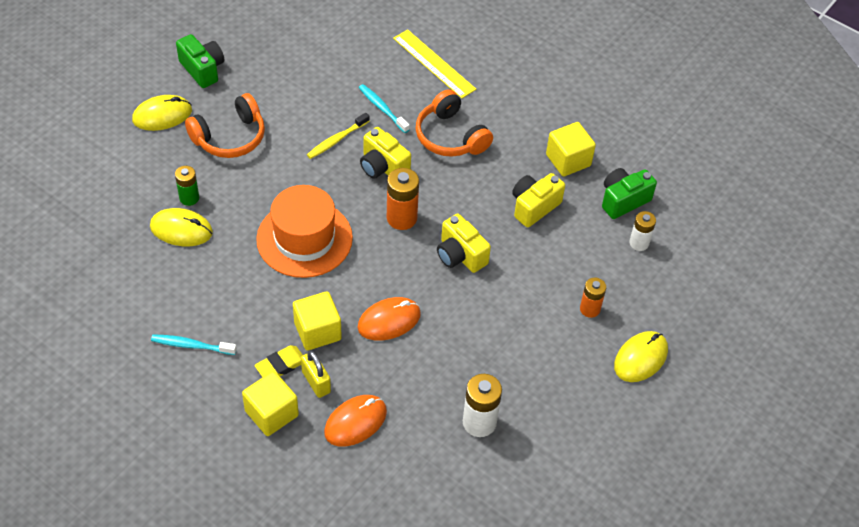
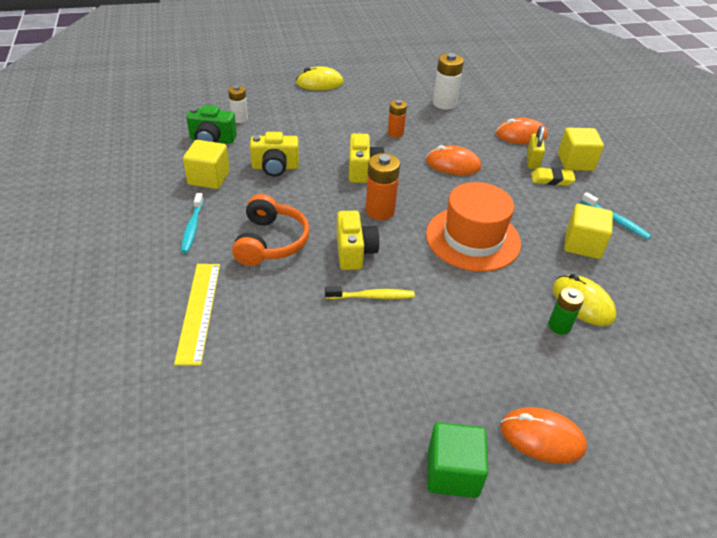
camera: 140 degrees left, 10 degrees down
yellow mouse [132,95,192,131] -> orange mouse [500,407,587,464]
green camera [176,34,224,88] -> green cube [427,422,488,498]
orange headphones [185,93,265,158] -> none
yellow cube [293,291,342,350] -> yellow cube moved to [564,204,613,259]
turquoise toothbrush [359,84,410,133] -> turquoise toothbrush moved to [181,193,204,253]
orange battery [580,277,606,318] -> orange battery moved to [388,100,407,138]

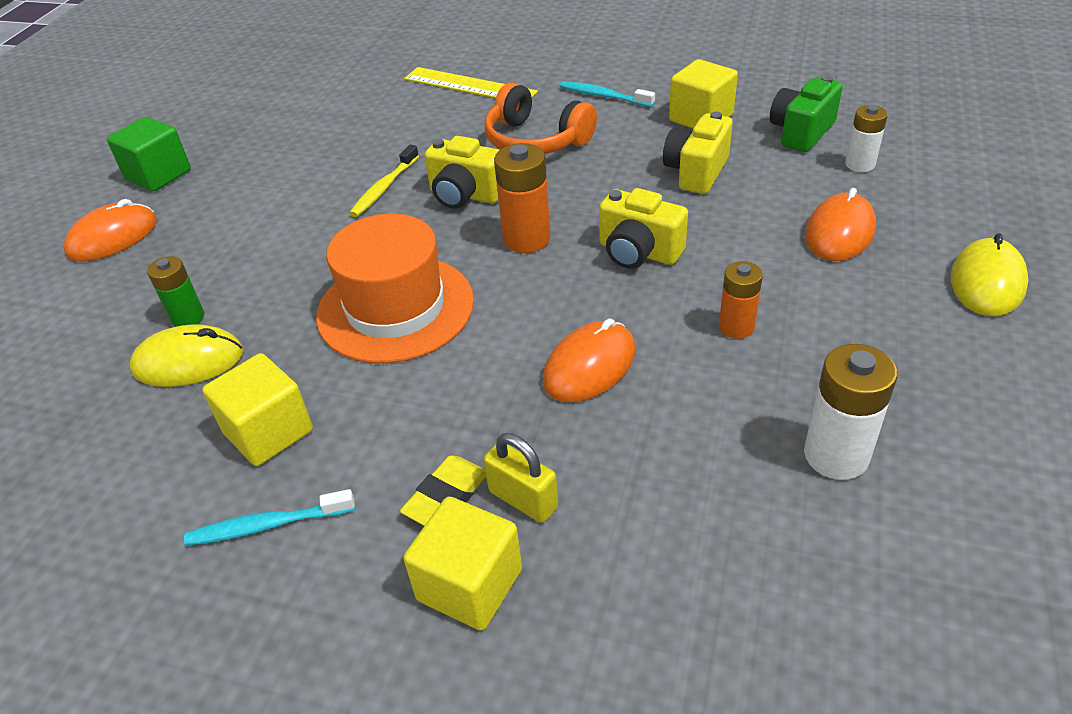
camera: 125 degrees right, 0 degrees up
orange mouse [496,118,548,144] -> orange mouse moved to [805,188,876,261]

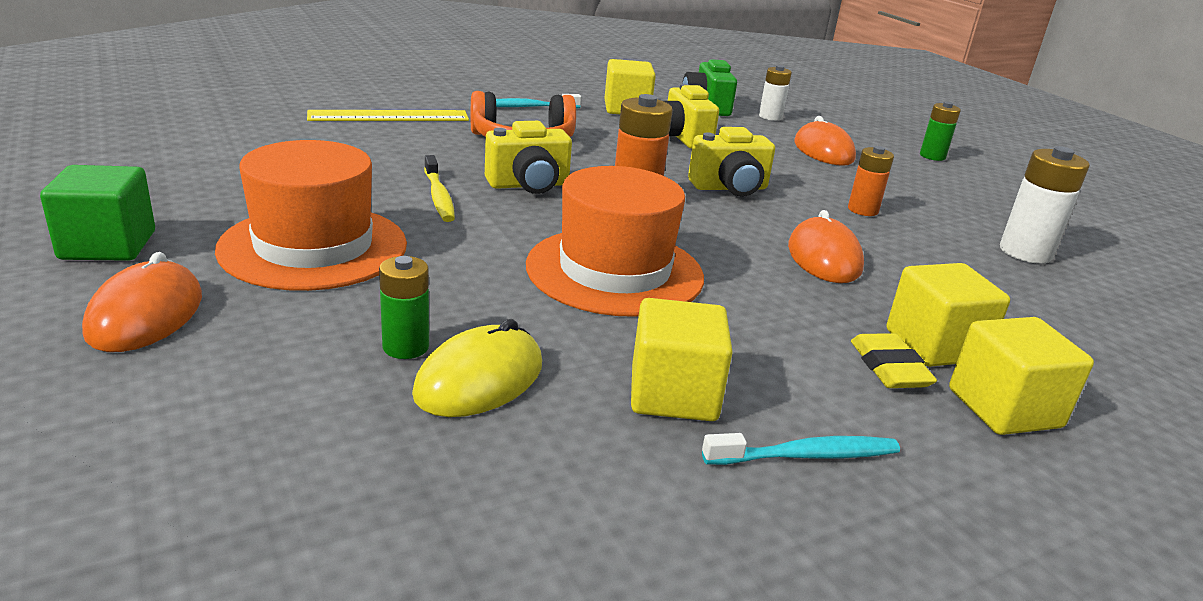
camera: 50 degrees left, 15 degrees down
turquoise toothbrush [184,489,355,546] -> turquoise toothbrush turned 135 degrees counterclockwise [702,433,900,465]
yellow padlock [483,433,558,523] -> yellow cube [887,263,1010,367]
yellow mouse [951,233,1028,316] -> green battery [920,101,961,161]
none -> orange hat [215,140,407,291]

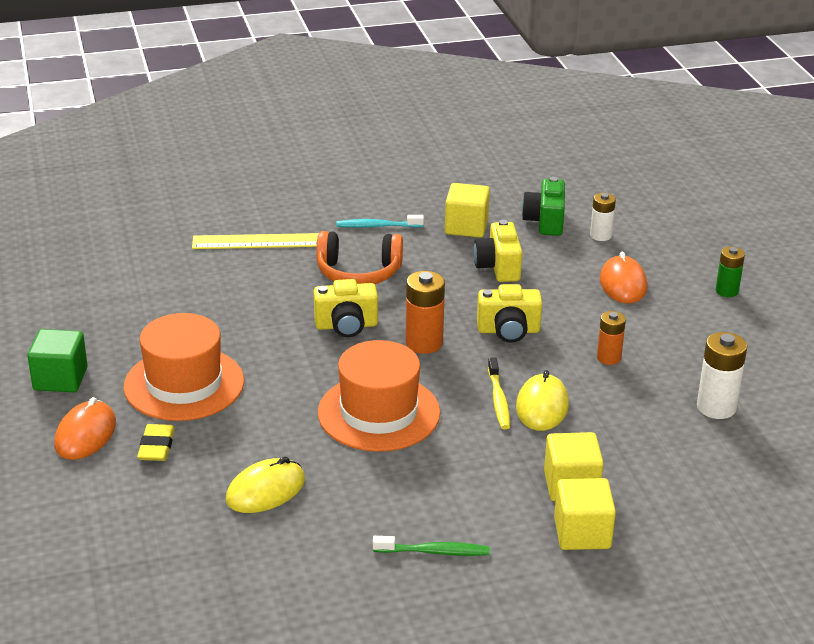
camera: 15 degrees right, 5 degrees up
green battery [379,256,429,359] -> none
yellow toothbrush [424,155,455,222] -> yellow toothbrush moved to [488,357,510,429]
yellow cube [631,298,733,421] -> none
turquoise toothbrush [702,433,900,465] -> green toothbrush [373,536,490,556]
orange mouse [788,210,864,283] -> yellow mouse [516,370,569,431]
yellow eraser [851,333,937,388] -> yellow eraser moved to [137,424,175,461]

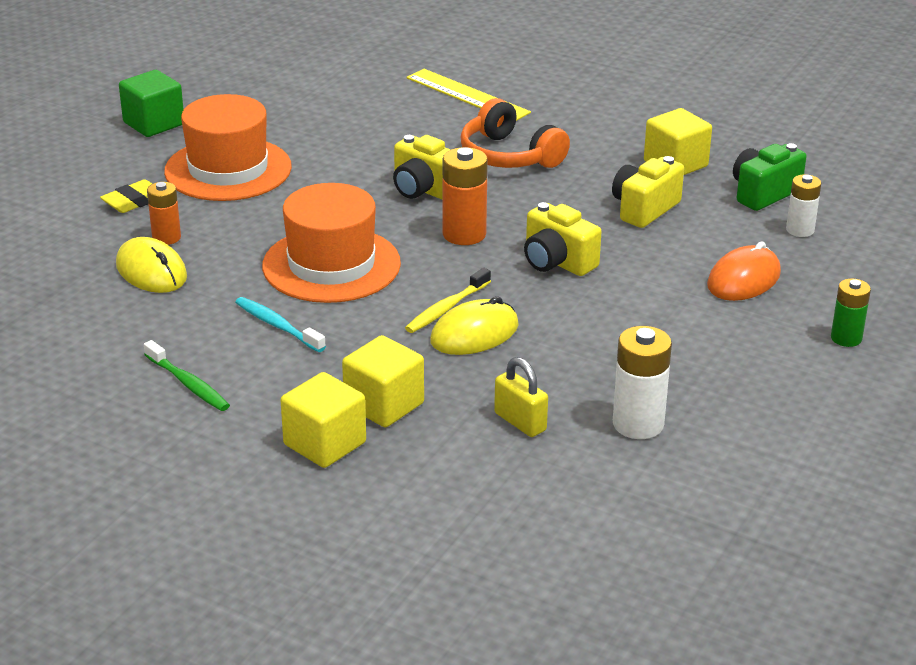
camera: 45 degrees right, 0 degrees up
orange mouse [54,397,116,460] -> none
yellow mouse [226,457,305,513] -> yellow mouse turned 45 degrees clockwise [116,237,187,293]
turquoise toothbrush [336,215,424,228] -> turquoise toothbrush moved to [235,297,326,352]
orange battery [597,311,626,365] -> orange battery moved to [147,182,181,245]
none -> yellow padlock [494,357,548,437]

